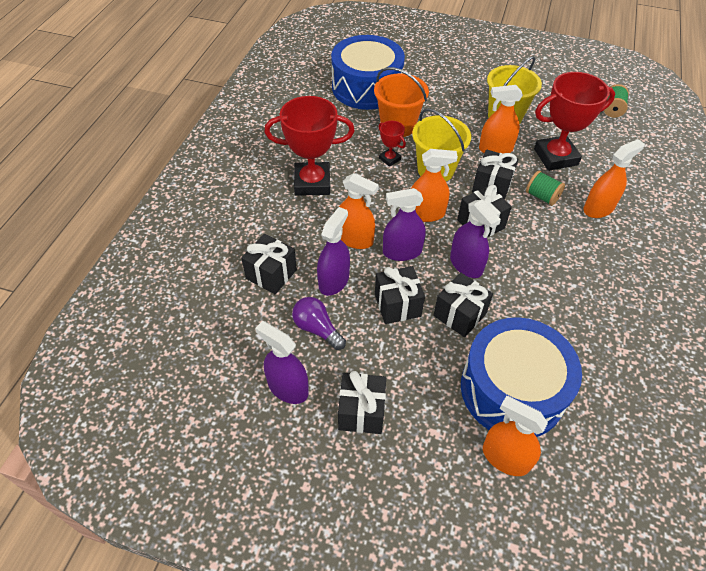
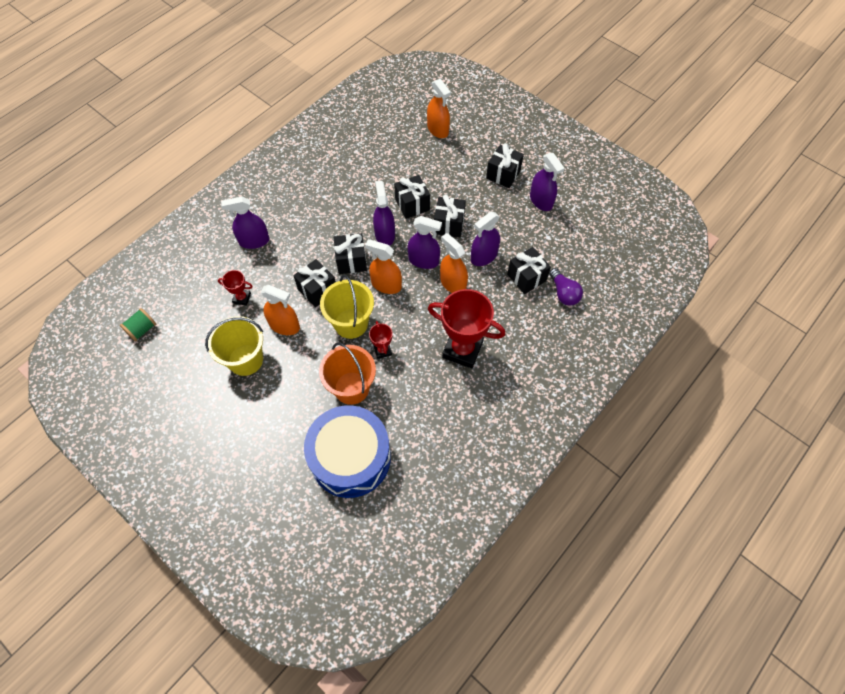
camera: 155 degrees left, 10 degrees up
purple light bulb [292,297,346,350] -> purple light bulb moved to [549,268,583,306]
blue drum [461,317,582,437] -> none
green spool [526,171,565,206] -> none
red trophy [534,72,615,171] -> red trophy [218,270,253,305], size x0.47
orange spray bottle [583,139,645,218] -> purple spray bottle [221,196,269,249]

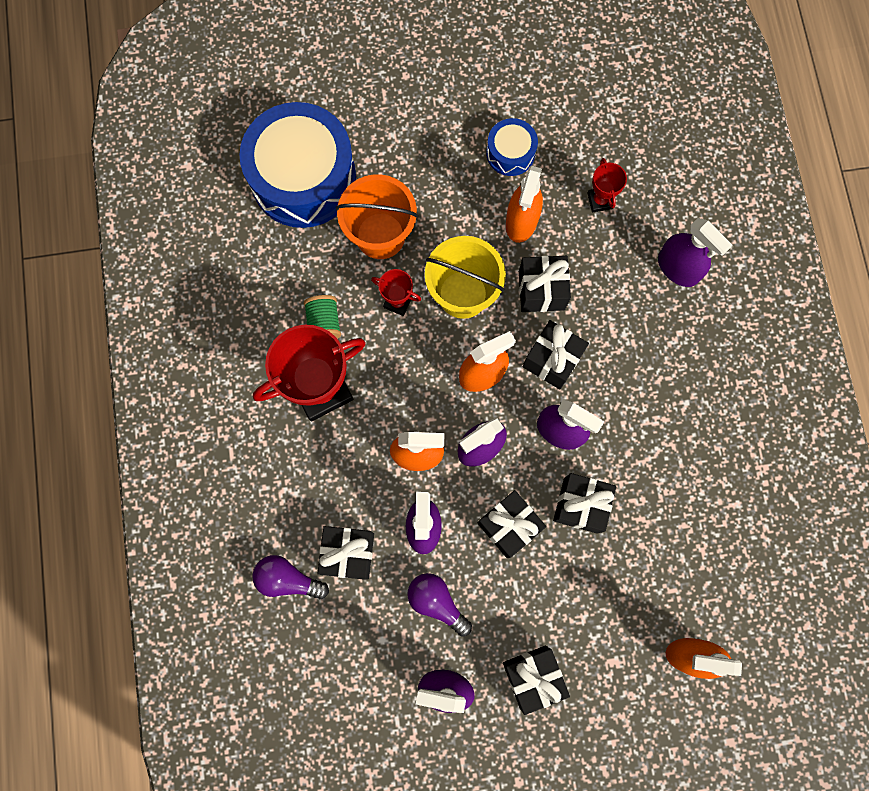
camera: 130 degrees right, 15 degrees up
green spool [120,308,156,341] -> green spool moved to [304,295,341,339]
yellow bucket [205,316,263,376] -> blue drum [486,118,538,176]
red trophy [218,270,253,305] -> red trophy turned 60 degrees counterclockwise [587,158,627,212]
purple spray bottle [221,196,269,249] -> purple spray bottle turned 105 degrees clockwise [658,218,733,287]
orange spray bottle [261,285,300,335] -> orange spray bottle turned 45 degrees counterclockwise [506,166,543,243]
none -> purple light bulb [407,573,472,637]

